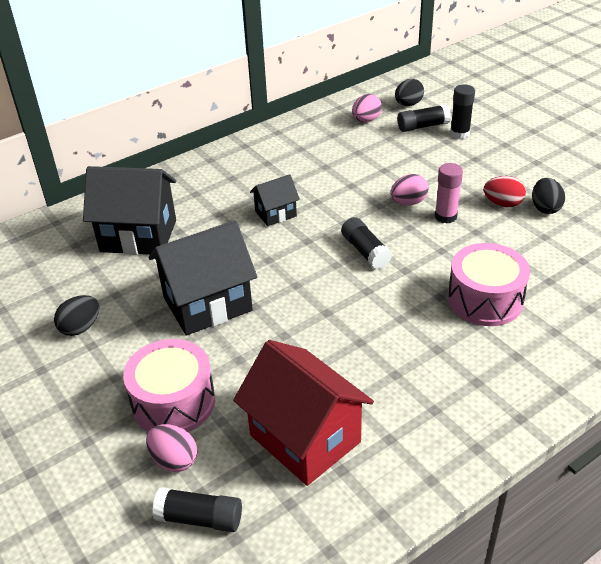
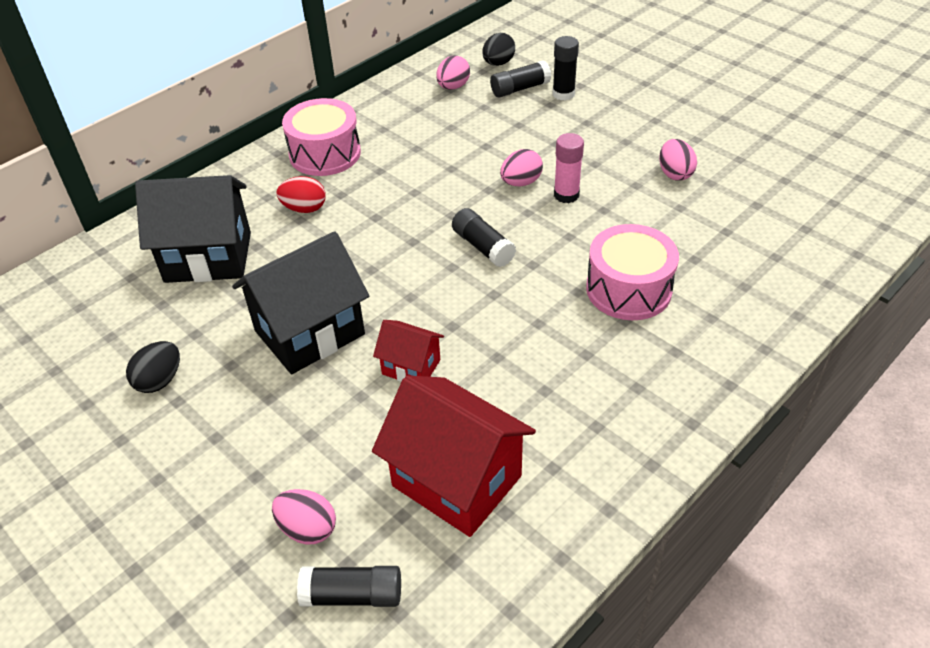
camera: 10 degrees left, 5 degrees up
pink drum [123,339,215,432] -> pink drum moved to [282,98,361,176]
black house [250,174,300,226] -> none
red egg [484,176,526,207] -> red egg moved to [276,176,326,213]
black egg [532,178,565,214] -> pink egg [659,139,697,181]
none -> red house [373,320,444,382]

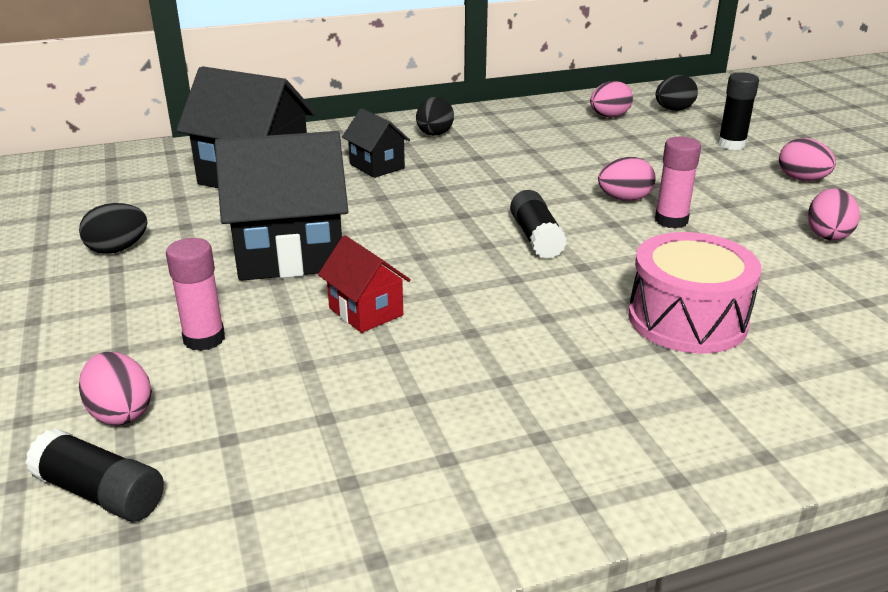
camera: 25 degrees right, 15 degrees down
red egg [276,176,326,213] -> black house [342,108,410,178]
pink drum [282,98,361,176] -> black egg [416,97,454,136]
red house [372,375,536,537] -> none
black glue stick [490,60,551,97] -> none
none -> pink glue stick [166,238,225,351]
none -> pink egg [779,138,836,181]

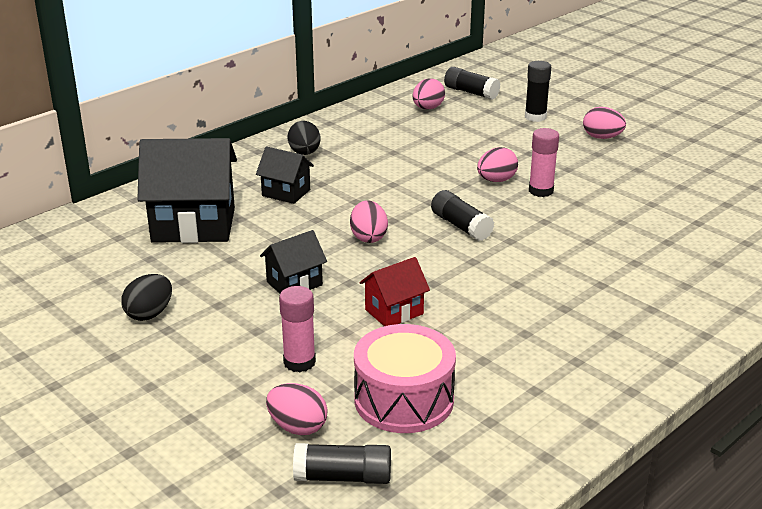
camera: 25 degrees left, 0 degrees up
black house [215,131,348,281] -> black house [260,230,327,293], size x0.52
red house [318,235,411,333] -> red house turned 60 degrees counterclockwise [359,257,430,326]
pink drum [628,232,762,354] -> pink drum moved to [354,324,456,433]
black egg [656,75,698,111] -> black glue stick [444,67,500,100]
pink egg [808,188,860,241] -> pink egg moved to [350,200,388,243]

